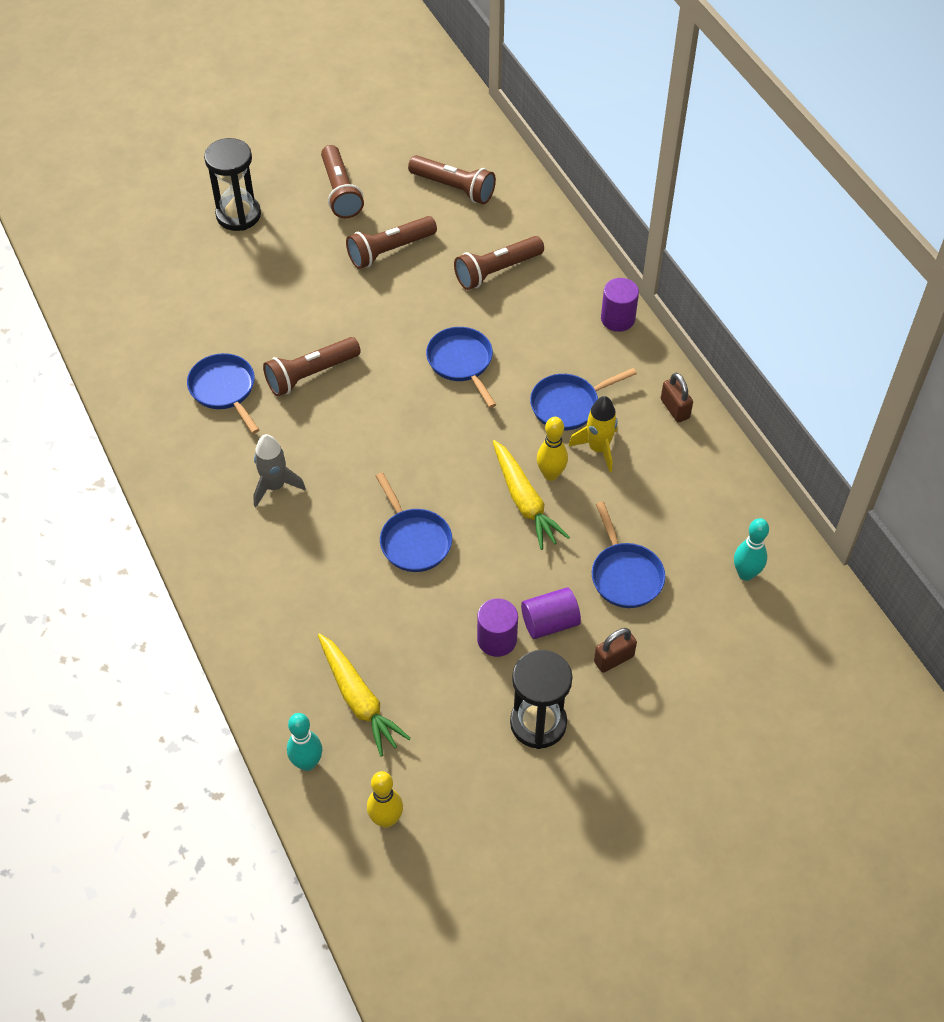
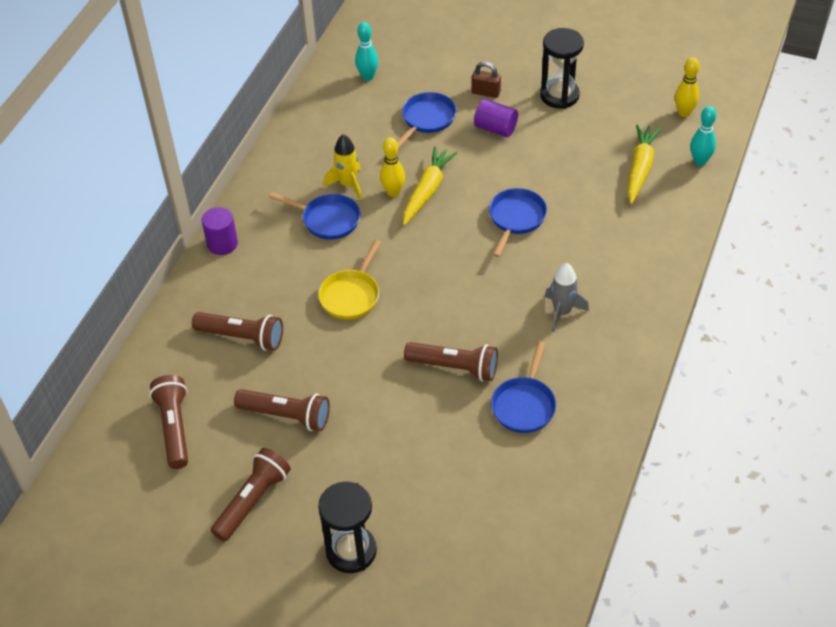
camera: 130 degrees left, 5 degrees down
blue pan [426,327,497,408] -> yellow pan [318,239,381,320]
purple cylinder [477,598,518,657] -> none
brown padlock [661,373,693,423] -> none

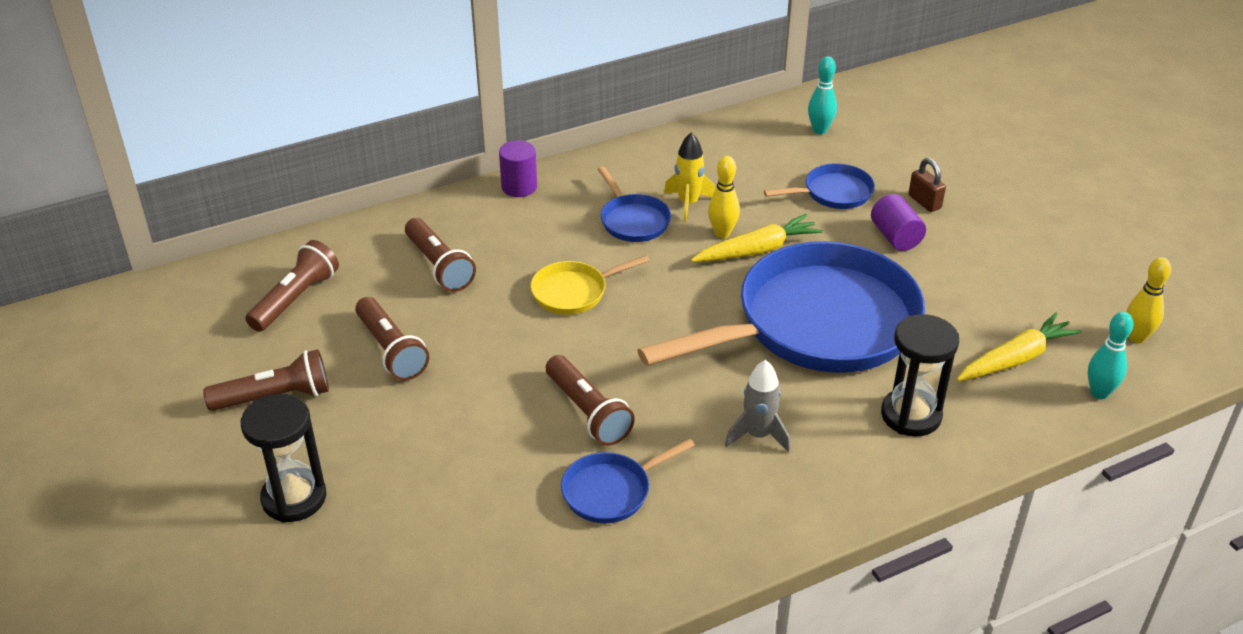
camera: 40 degrees right, 10 degrees down
blue pan [489,188,547,257] -> blue pan [637,241,925,373], size x2.36
black hourglass [540,28,584,109] -> black hourglass moved to [881,314,959,437]

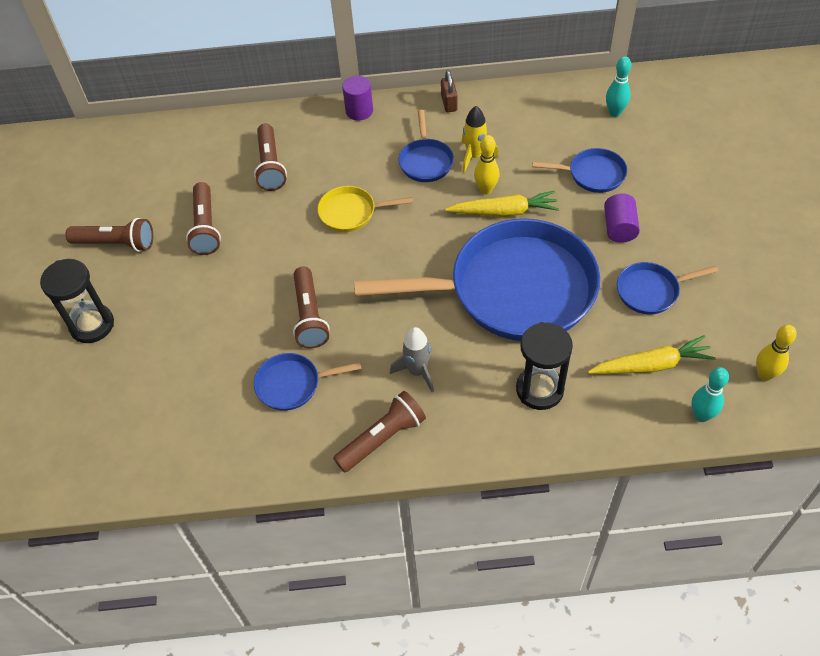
camera: 25 degrees right, 15 degrees up
brown flashlight [245,240,339,332] -> brown flashlight moved to [333,391,426,472]
brown padlock [908,158,946,212] -> brown padlock moved to [441,70,458,112]
none -> blue pan [617,262,719,314]

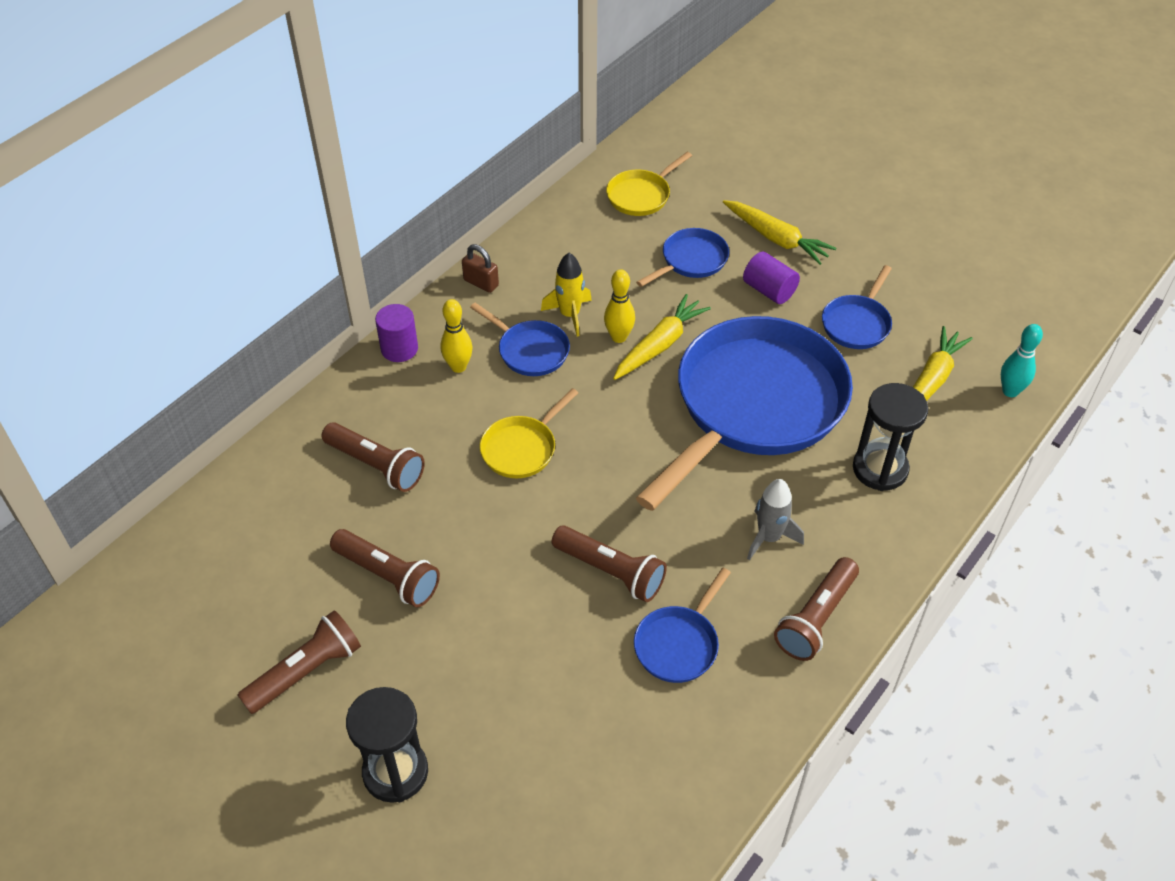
camera: 50 degrees left, 5 degrees down
brown flashlight [333,391,426,472] -> brown flashlight turned 150 degrees counterclockwise [774,557,859,661]
turquoise bowling pin [606,56,631,117] -> yellow pan [606,152,692,216]
yellow bowling pin [756,325,797,381] -> yellow bowling pin moved to [440,299,473,373]
none -> yellow carrot [723,200,836,265]

